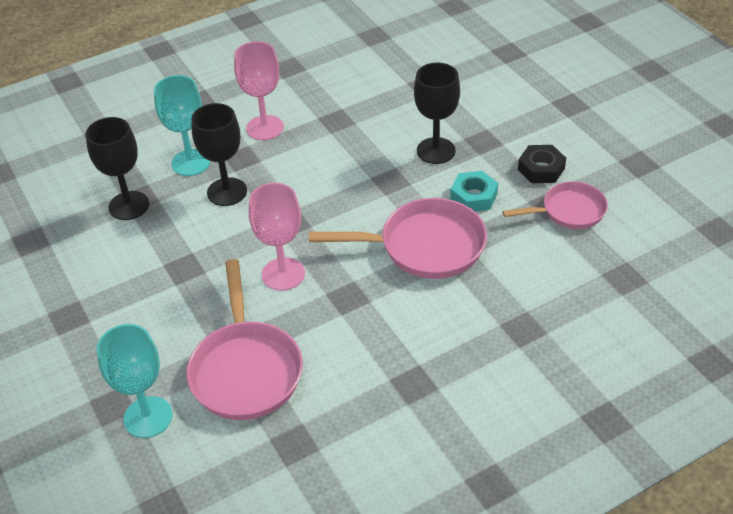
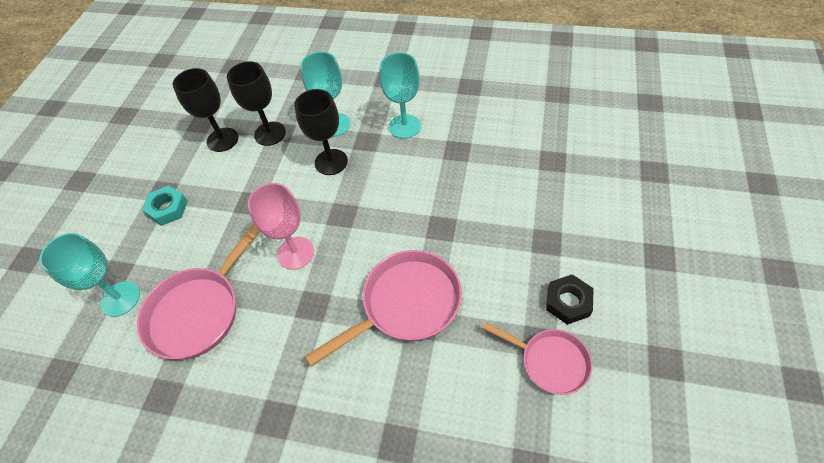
camera: 45 degrees right, 10 degrees up
pink goblet [234,41,284,140] -> turquoise goblet [380,52,421,139]
pink pan [309,198,487,279] -> pink pan turned 75 degrees counterclockwise [305,250,462,367]
black goblet [414,63,460,164] -> black goblet moved to [173,68,238,152]
turquoise nut [450,171,498,211] -> turquoise nut moved to [142,185,188,226]

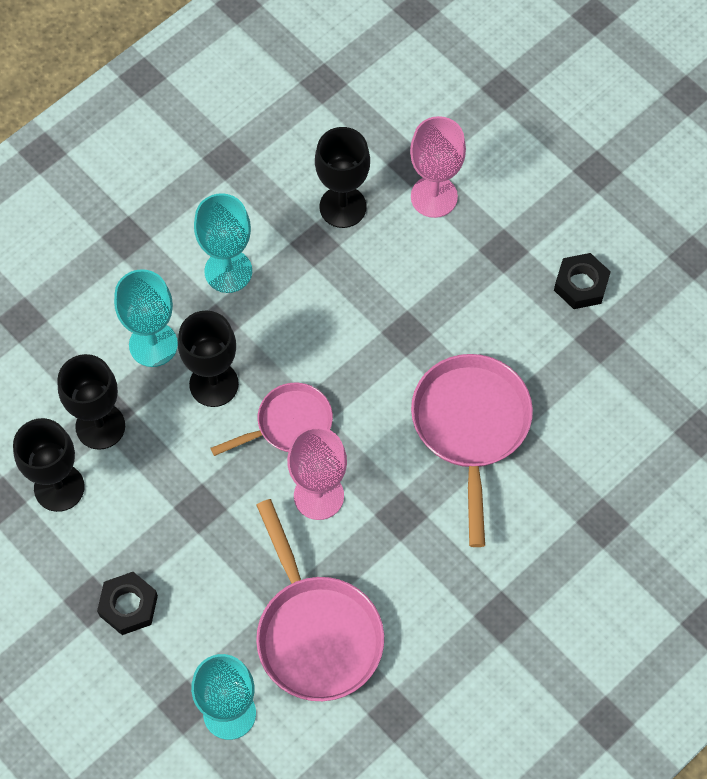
camera: 60 degrees left, 10 degrees up
turquoise nut [142,185,188,226] -> black nut [97,572,158,635]
pink pan [482,322,592,395] -> pink pan moved to [211,383,333,456]
none -> black goblet [315,127,370,228]
none -> pink goblet [410,116,466,218]

